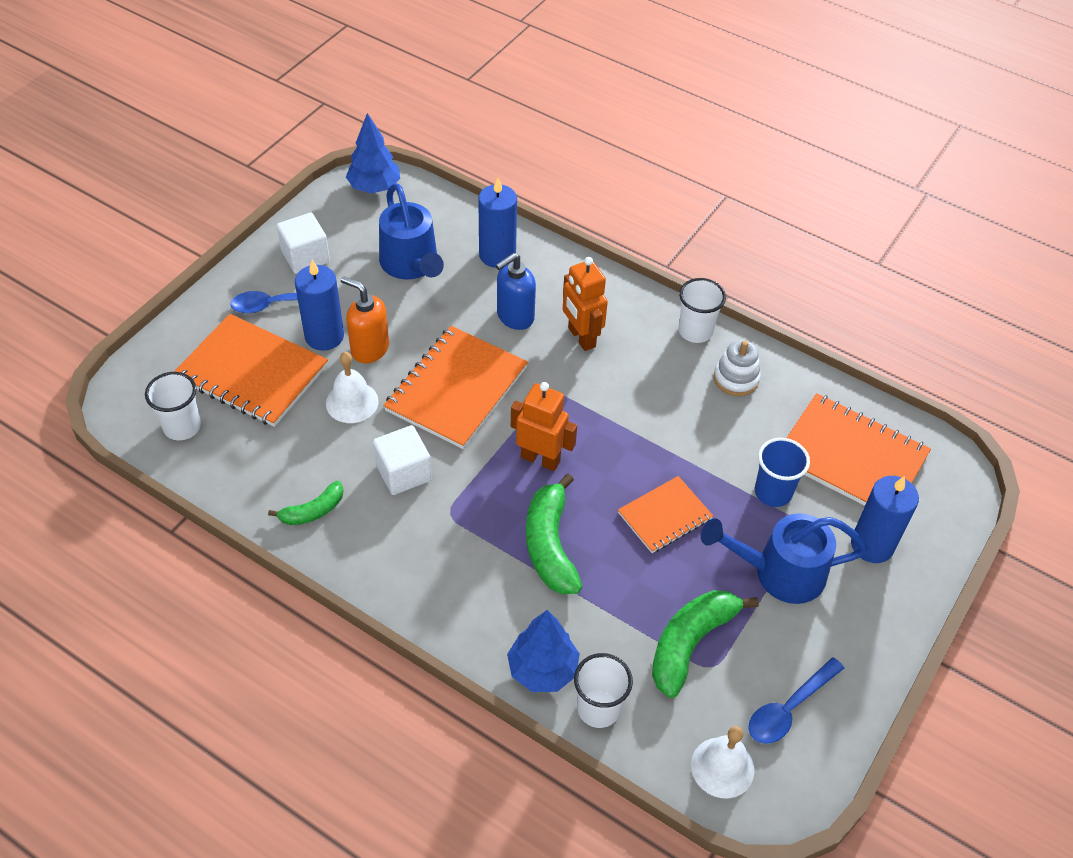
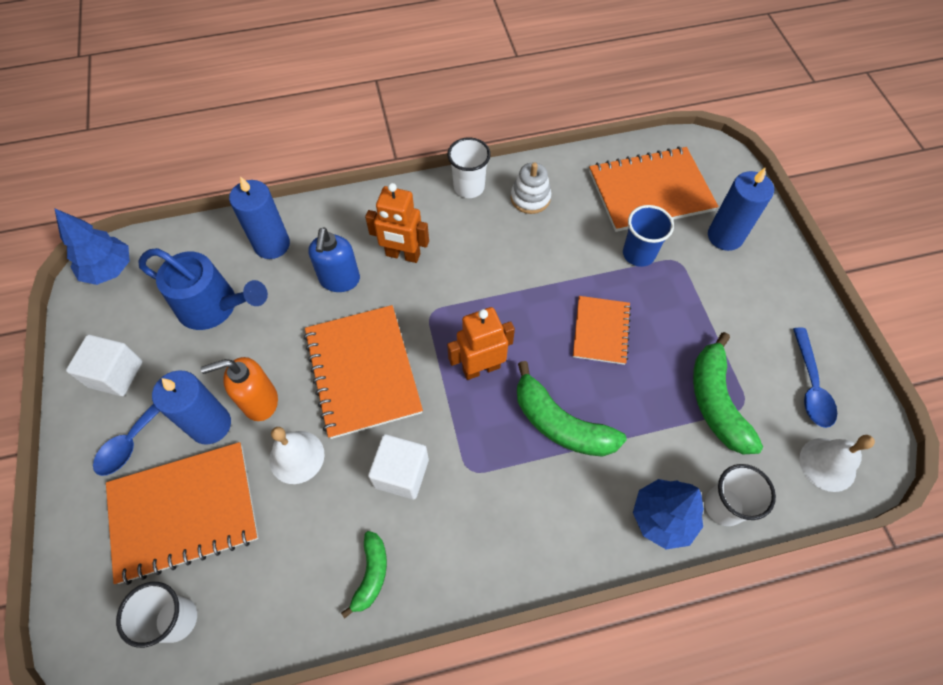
camera: 45 degrees left, 10 degrees up
blue watering can [701,513,868,604] -> none

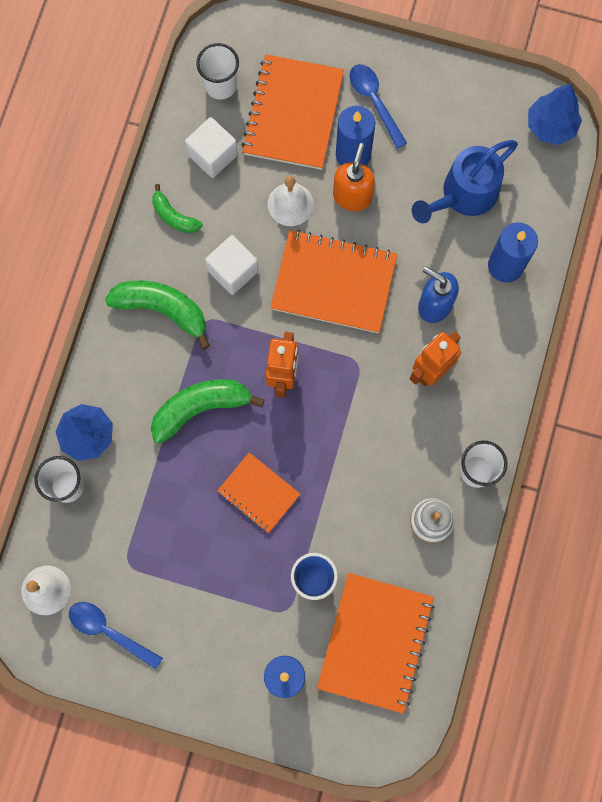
camera: 120 degrees right, 15 degrees up
white cube [66,335,143,396] -> white cube moved to [185,117,238,178]
green banana [693,332,763,454] -> green banana moved to [105,281,210,349]

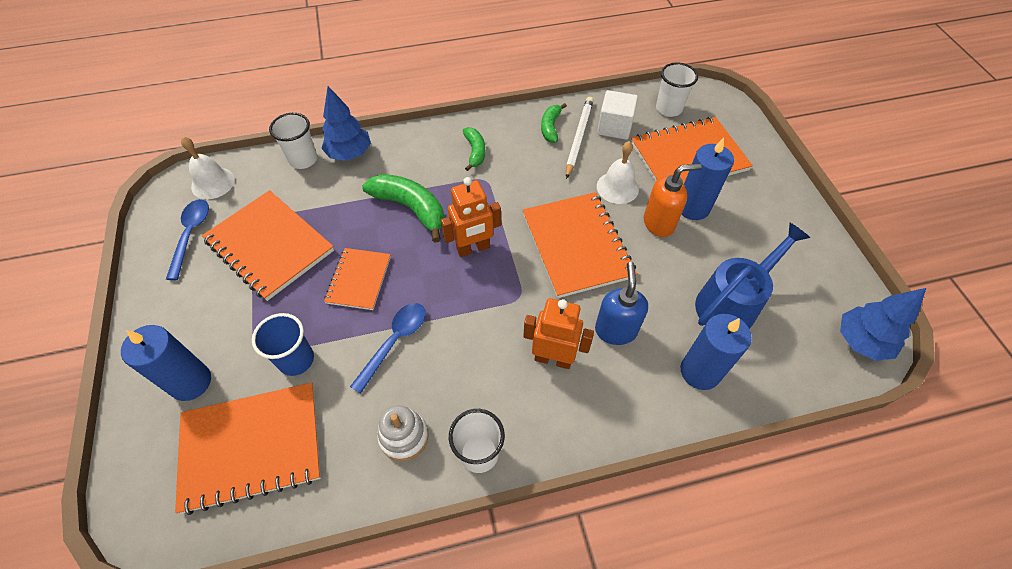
camera: 60 degrees right, 20 degrees down
green banana [105,281,210,349] -> green banana [463,127,485,171], size x0.58
white cube [205,235,259,295] -> none
blue spoon [349,64,407,149] -> blue spoon moved to [350,303,425,394]
blue watering can [412,140,518,223] -> blue watering can turned 120 degrees clockwise [695,223,810,329]
none -> orange notebook [202,190,334,301]
none -> white pencil [566,97,594,179]

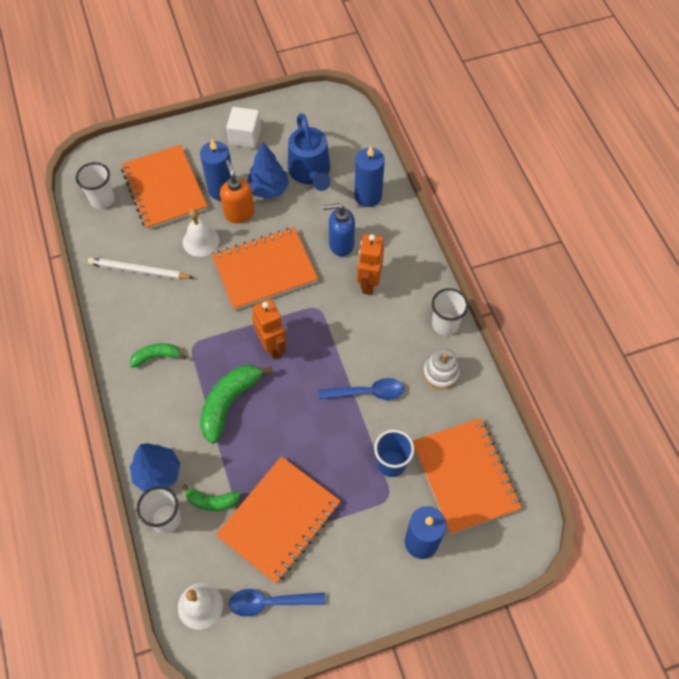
camera: 95 degrees left, 5 degrees up
orange notebook [324,248,391,310] -> none
blue spoon [350,303,425,394] -> blue spoon turned 150 degrees clockwise [318,378,404,400]
green banana [541,103,567,143] -> green banana moved to [182,484,241,511]
white cube [597,90,638,140] -> white cube moved to [226,107,261,148]
blue watering can [695,223,810,329] -> blue watering can turned 150 degrees counterclockwise [288,113,331,191]
blue tree [840,288,926,361] -> blue tree moved to [247,142,289,199]

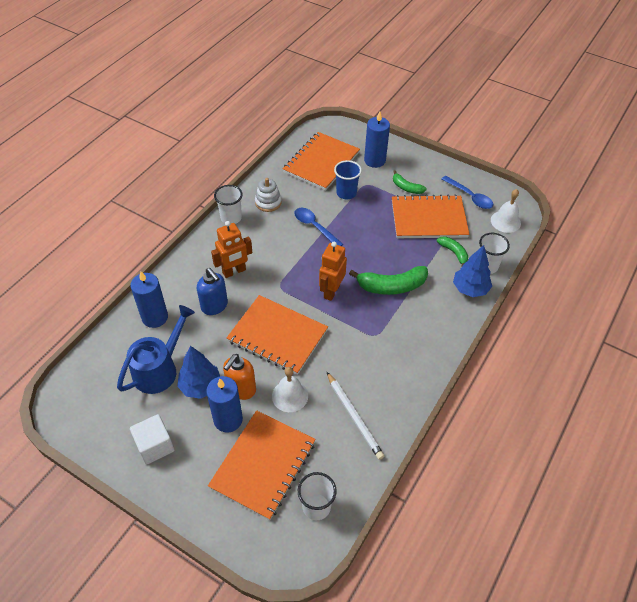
camera: 130 degrees left, 10 degrees down
green banana [130,343,186,368] -> green banana moved to [393,170,427,194]

